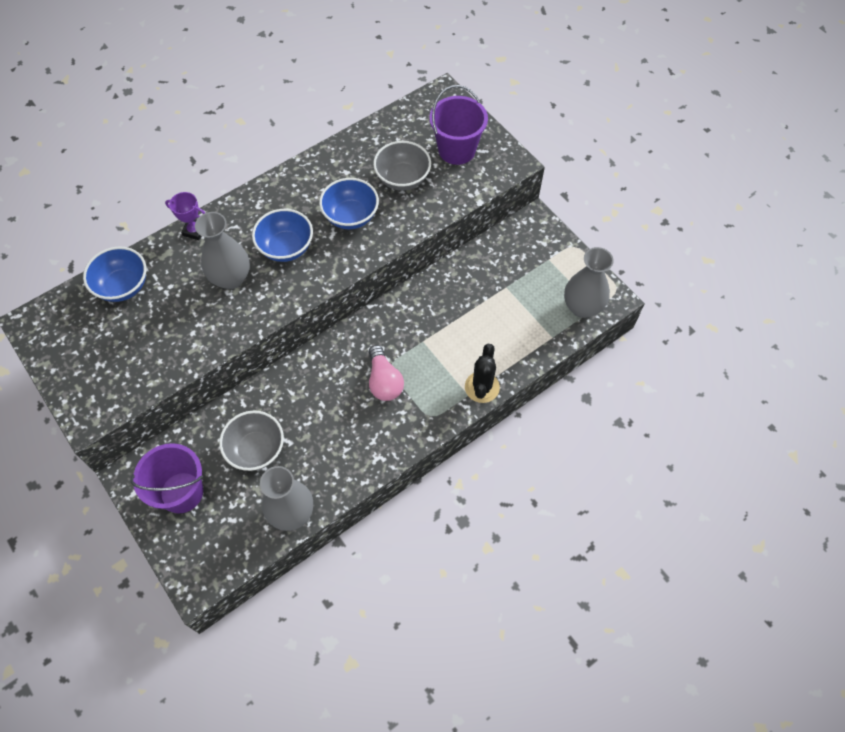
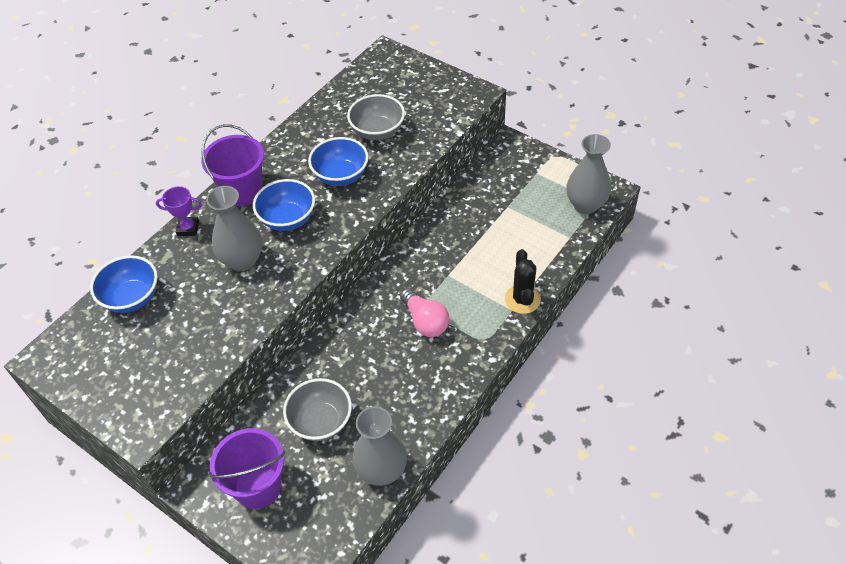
camera: 15 degrees left, 10 degrees down
purple bucket [430,85,488,165] -> purple bucket moved to [201,124,264,206]

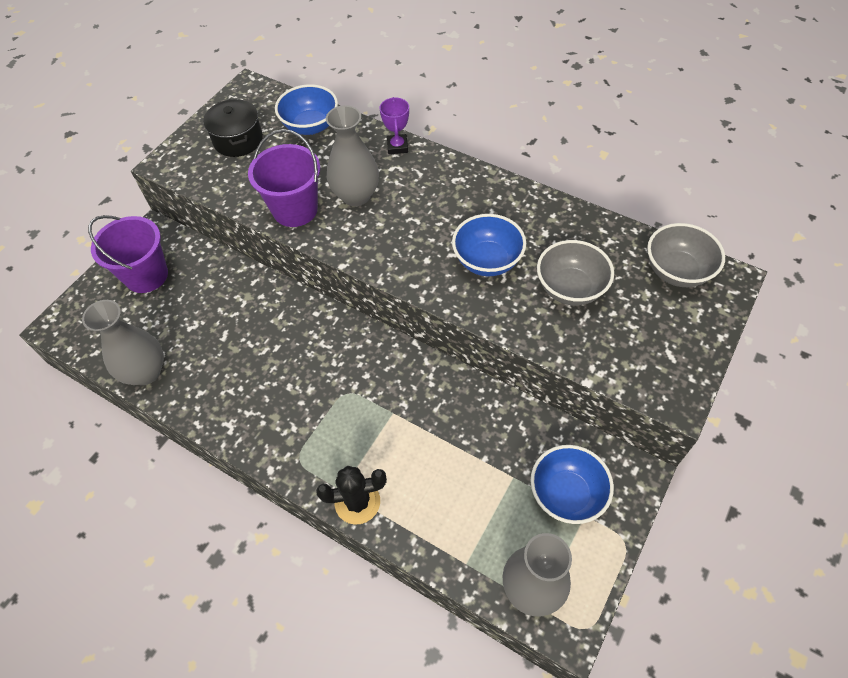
camera: 85 degrees right, 5 degrees up
purple bucket [201,124,264,206] -> purple bucket moved to [248,129,320,227]
blue bowl [253,179,315,231] -> blue bowl moved to [531,445,614,524]
grey bowl [283,378,352,441] -> grey bowl moved to [647,223,725,287]
pink light bulb [400,288,449,337] -> none
none -> black pot [203,99,263,157]

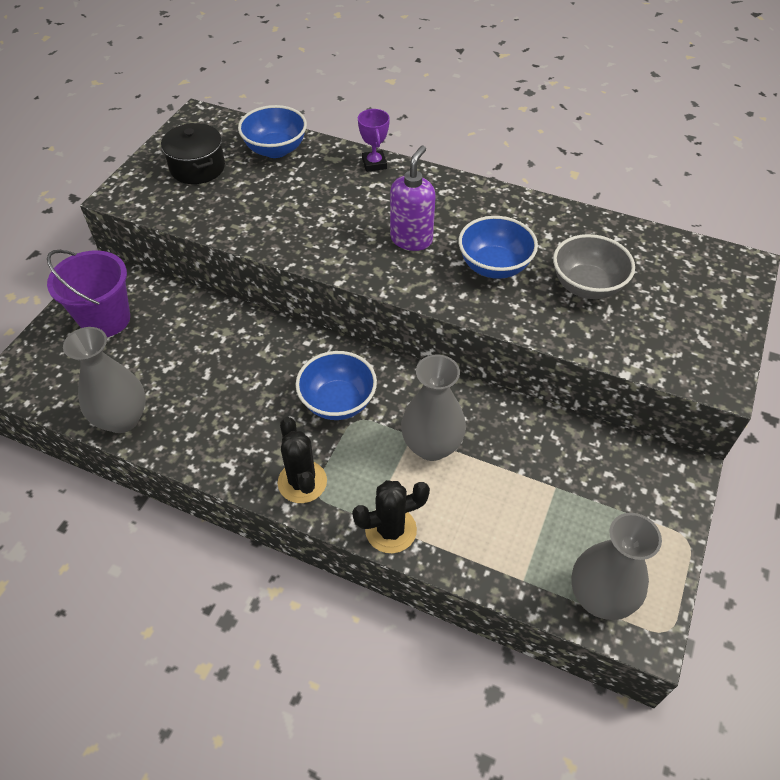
camera: 10 degrees left, 5 degrees down
purple bucket [248,129,320,227] -> none
grey vase [326,105,379,206] -> grey vase moved to [401,355,466,461]
blue bowl [531,445,614,524] -> blue bowl moved to [296,351,377,420]
grey bowl [647,223,725,287] -> none
none -> black cactus [278,417,327,503]
none -> purple soap dispenser [390,146,436,251]

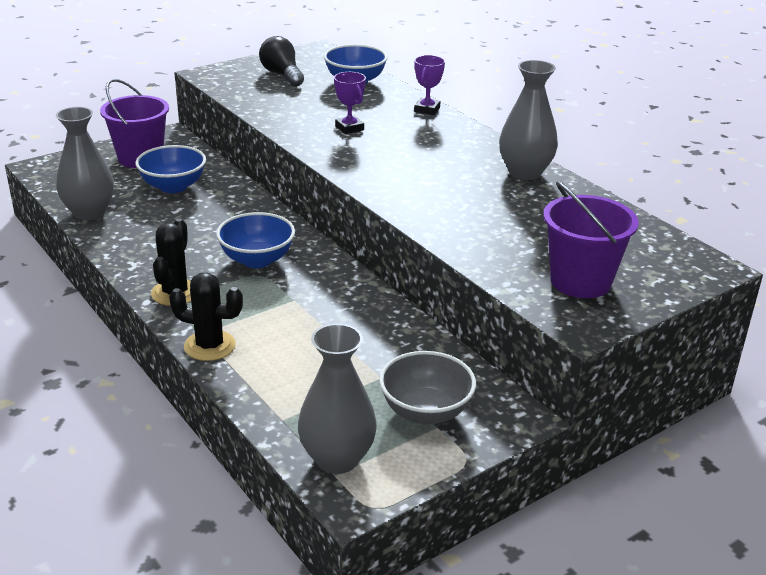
camera: 30 degrees right, 20 degrees down
black pot [161,123,225,184] -> black light bulb [259,36,304,87]
purple soap dispenser [390,146,436,251] -> none
grey vase [401,355,466,461] -> grey vase moved to [499,60,558,180]
blue bowl [458,216,538,279] -> blue bowl moved to [135,145,206,193]
grey bowl [553,234,635,299] -> grey bowl moved to [379,351,476,424]
none -> purple trophy [334,72,366,134]
none -> purple bucket [543,181,639,298]

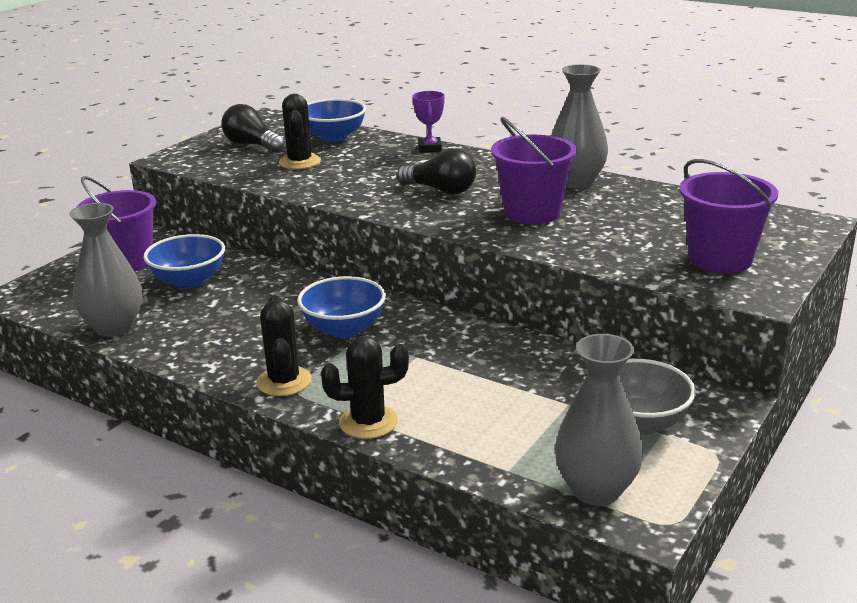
camera: 20 degrees left, 5 degrees down
purple trophy [334,72,366,134] -> none
none -> black cactus [279,94,321,169]
none -> black light bulb [397,149,476,194]
none -> purple bucket [491,117,577,224]

